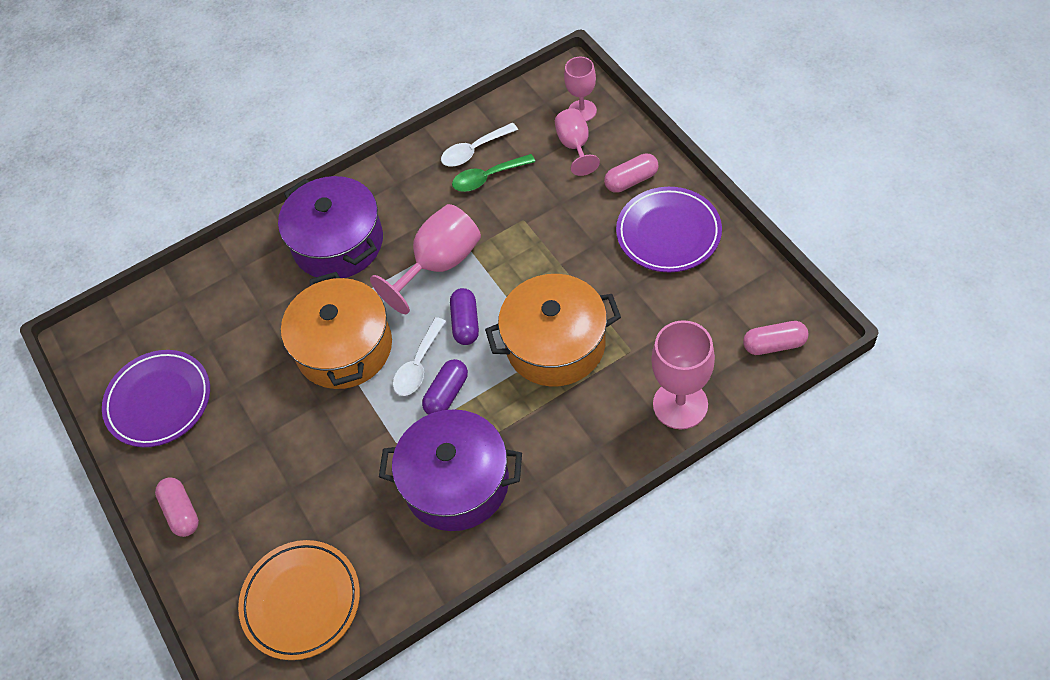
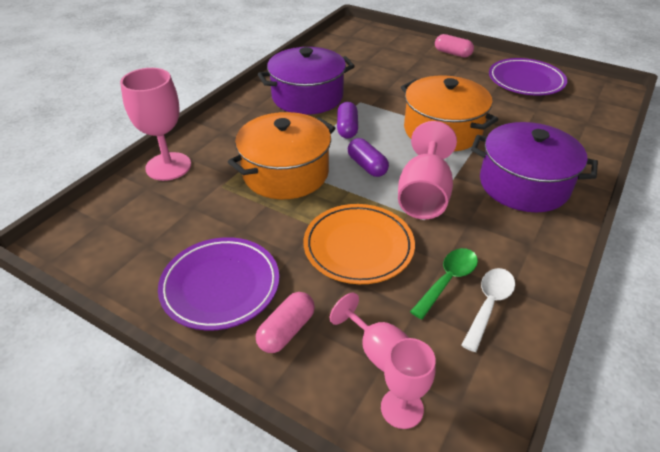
camera: 145 degrees right, 15 degrees down
orange plate [238,540,360,660] -> orange plate moved to [304,204,415,284]
white spoon [393,317,446,396] -> none
pink capsule [743,321,809,355] -> none

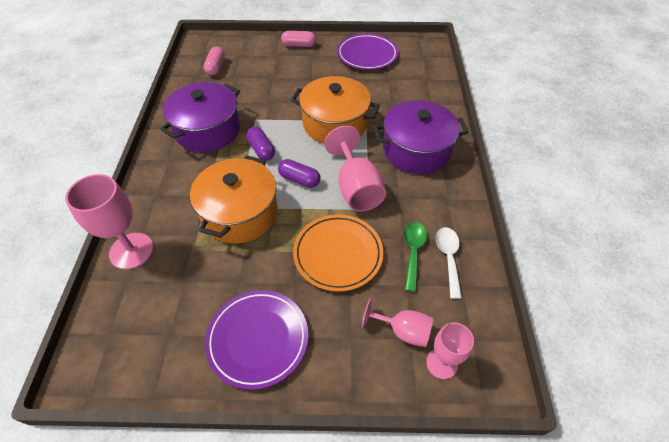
camera: 30 degrees left, 10 degrees up
pink capsule [256,292,315,353] -> pink capsule moved to [204,47,225,75]

